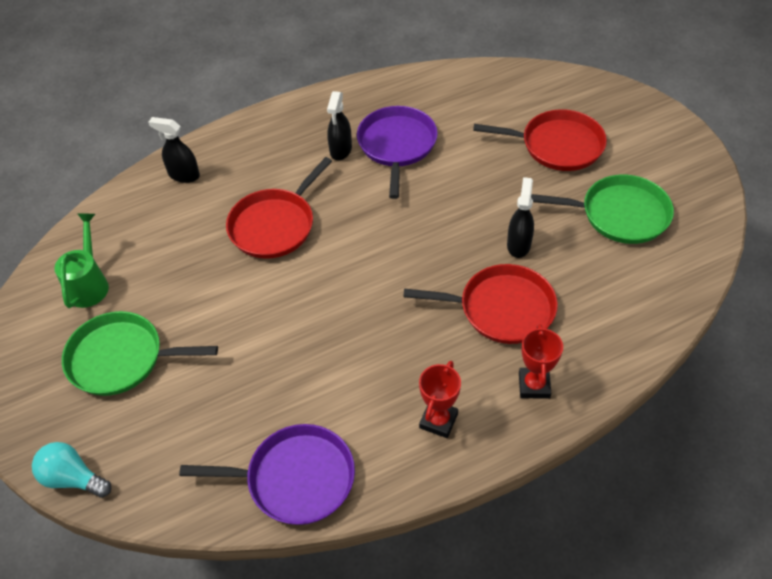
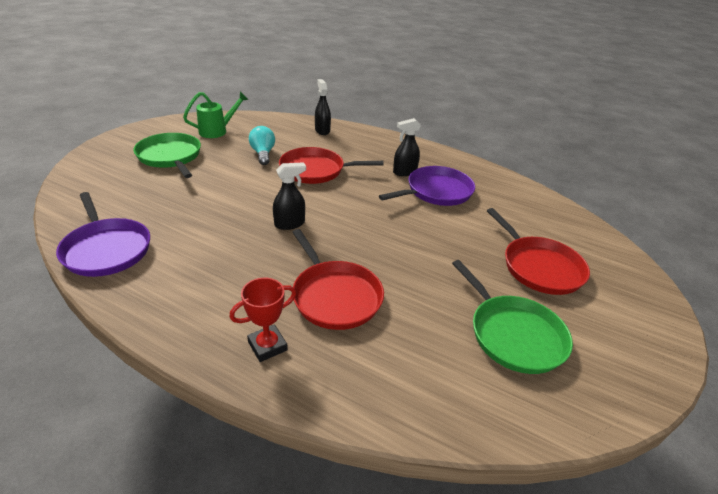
camera: 50 degrees right, 15 degrees down
turquoise light bulb [32,442,111,498] -> turquoise light bulb moved to [249,126,275,165]
red trophy [419,361,461,438] -> none
black spray bottle [507,177,534,258] -> black spray bottle moved to [273,162,306,230]

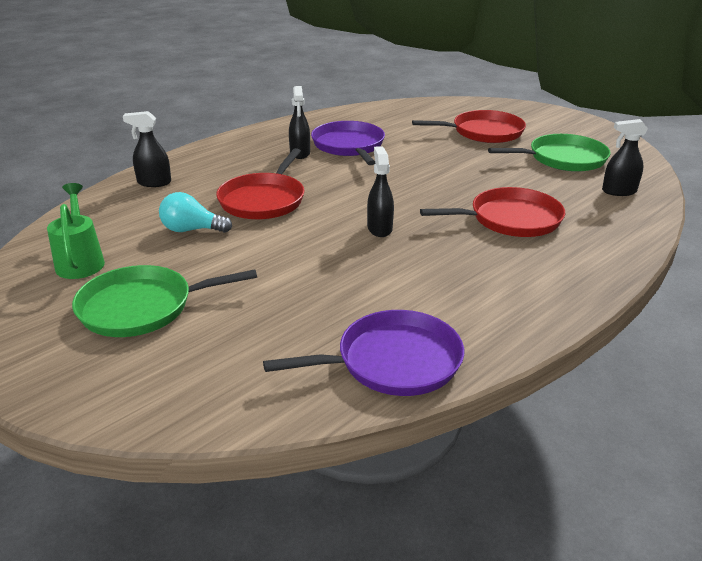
camera: 70 degrees left, 5 degrees down
red trophy [229,277,296,362] -> none
none -> black spray bottle [602,119,648,196]

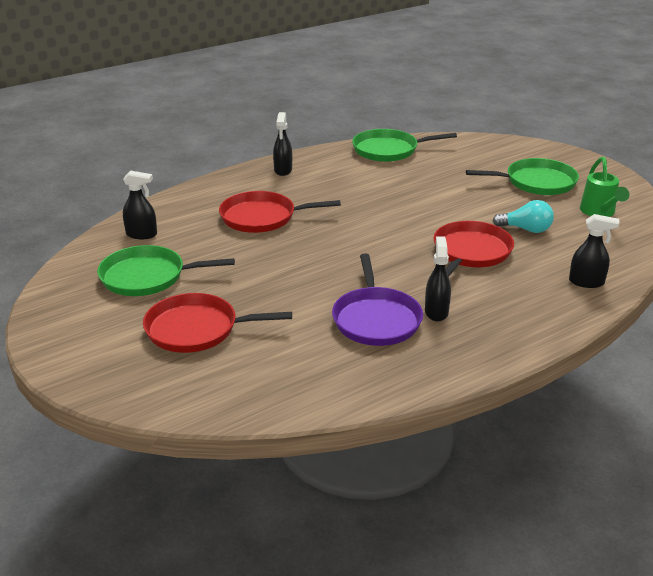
camera: 170 degrees left, 0 degrees up
purple pan [263,310,464,396] -> green pan [352,129,457,162]
black spray bottle [367,146,394,237] -> black spray bottle moved to [273,112,292,176]

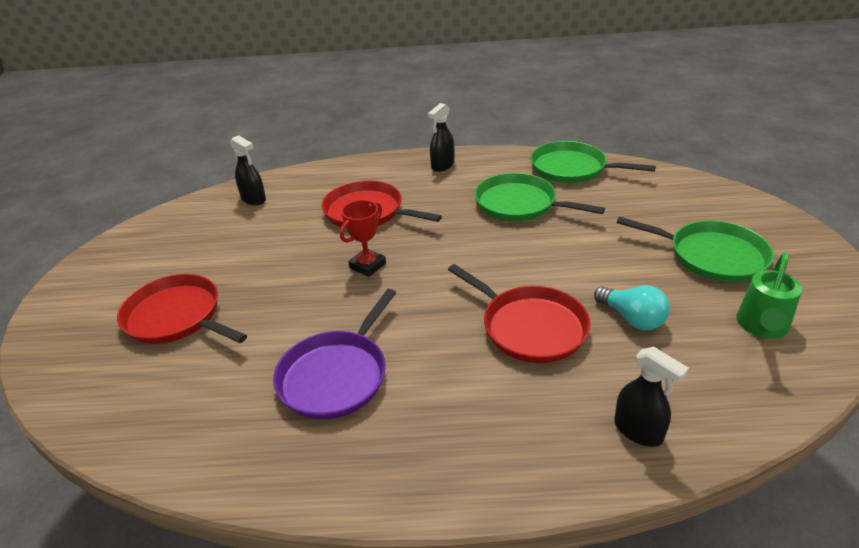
camera: 35 degrees right, 5 degrees up
green pan [97,245,235,296] -> green pan moved to [475,173,605,221]
black spray bottle [425,236,451,322] -> none
red pan [433,221,514,277] -> red pan turned 75 degrees clockwise [448,264,590,363]
none -> red trophy [340,200,386,277]

